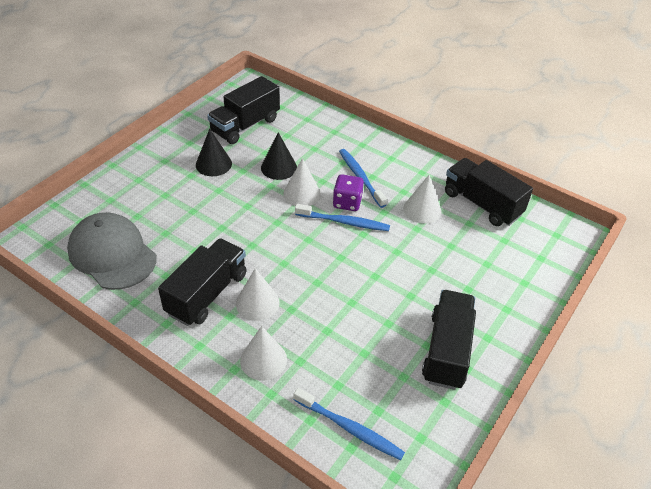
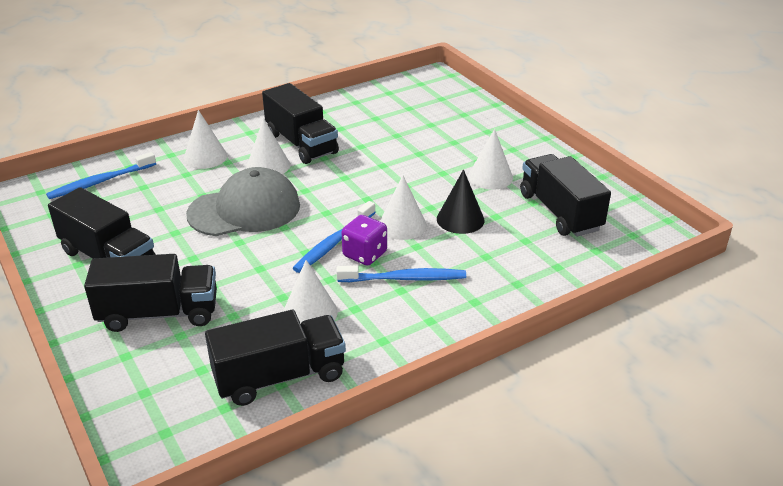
camera: 115 degrees right, 10 degrees down
grey cap [67,212,157,290] -> grey cap moved to [186,167,300,236]
black cone [196,129,232,176] -> white cone [468,129,513,190]
none -> black truck [84,254,217,332]

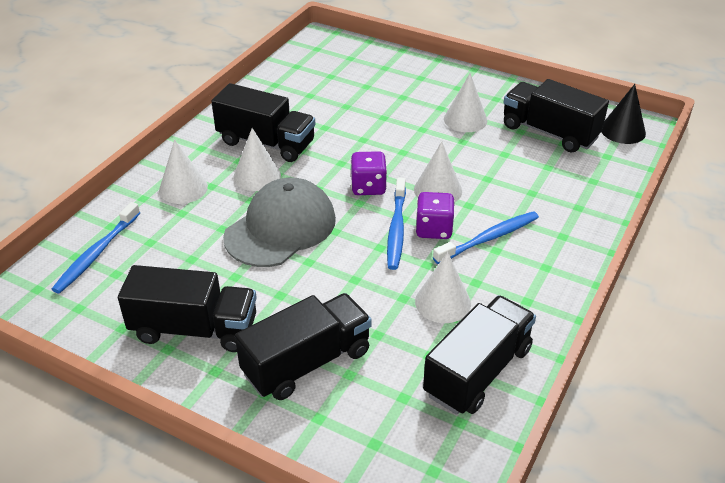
camera: 30 degrees left, 5 degrees up
black cone [437,169,484,234] -> black cone moved to [602,84,646,144]
none -> purple dice [351,151,387,195]

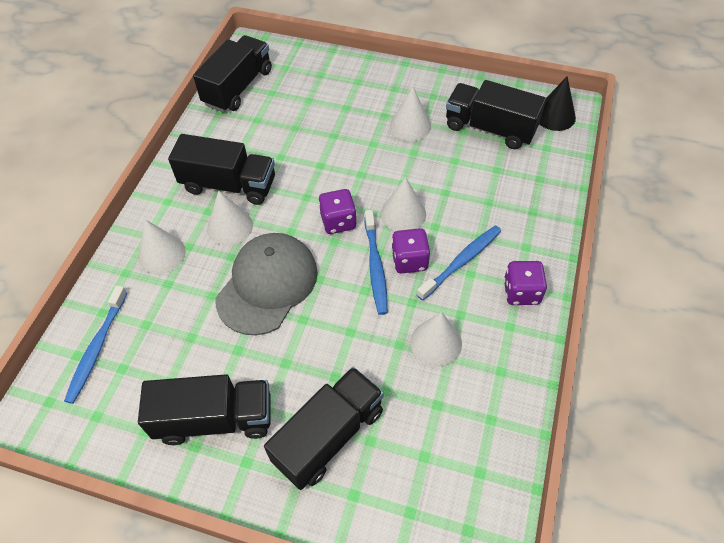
camera: 10 degrees left, 15 degrees up
black truck [423,295,536,415] -> black truck moved to [193,35,272,112]
none -> purple dice [504,261,547,305]

